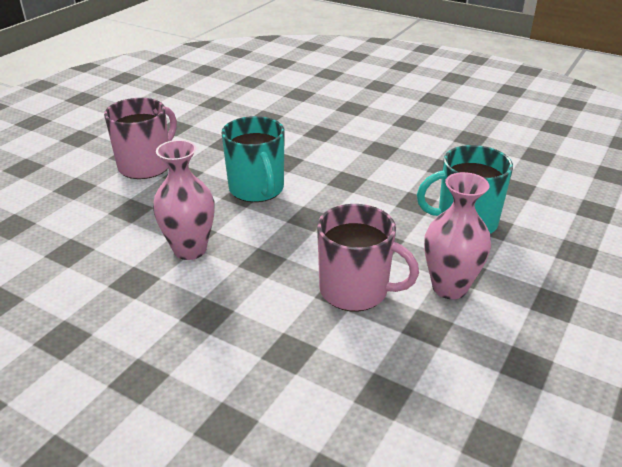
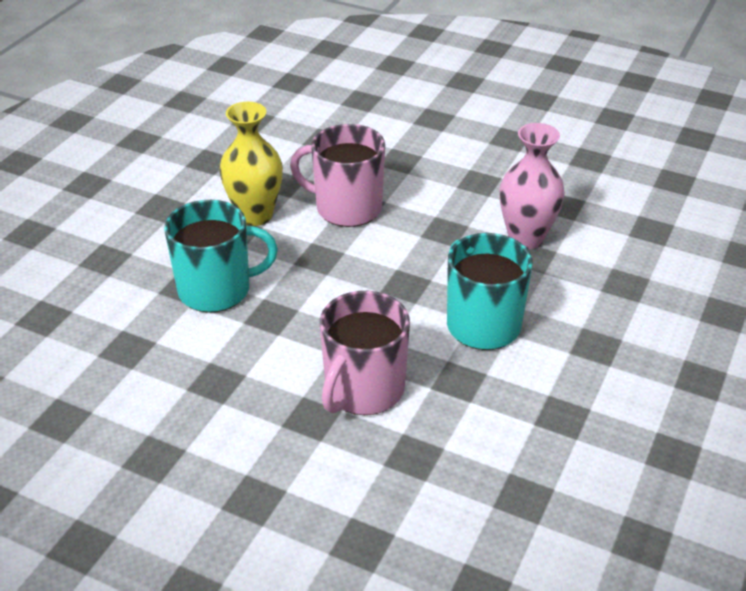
camera: 175 degrees right, 5 degrees up
pink mug [104,98,177,179] -> pink mug moved to [320,291,410,415]
pink vase [424,172,491,299] -> yellow vase [220,102,283,226]

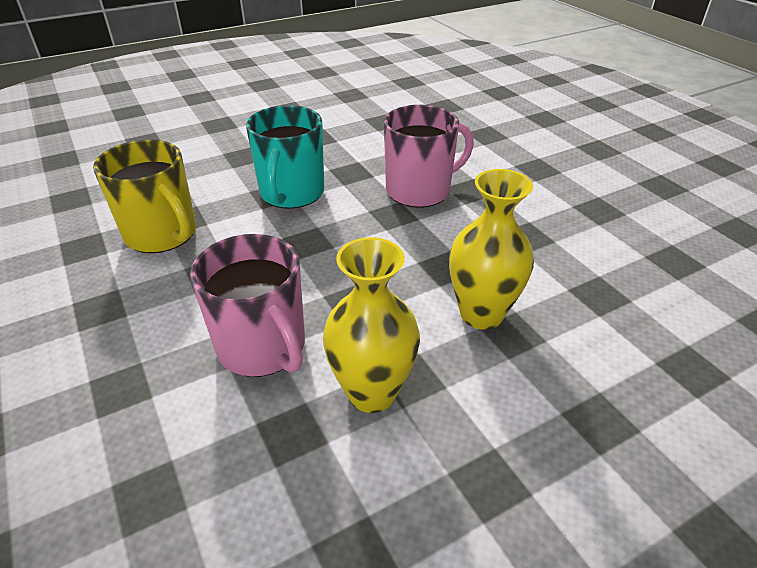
camera: 145 degrees left, 0 degrees up
turquoise mug [164,200,278,313] -> yellow vase [449,169,534,330]
pink vase [500,123,565,250] -> yellow mug [93,140,196,253]

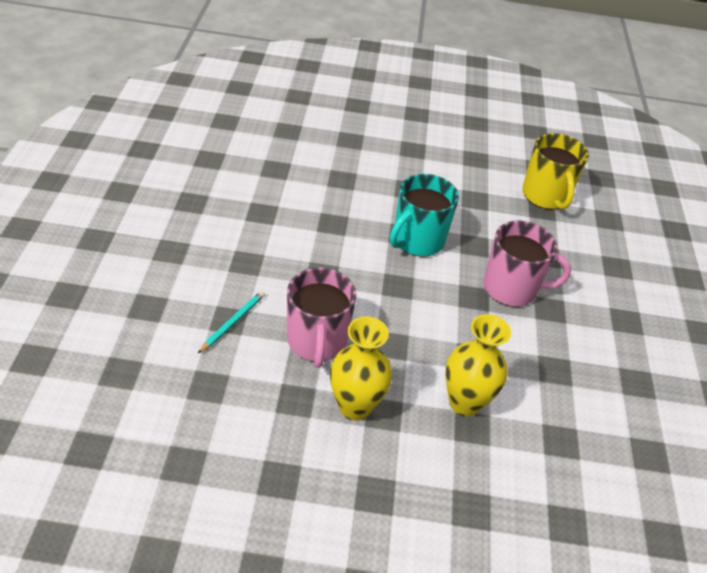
camera: 30 degrees right, 5 degrees up
yellow mug [93,140,196,253] -> yellow mug moved to [522,133,589,209]
none -> turquoise pencil [198,291,265,353]

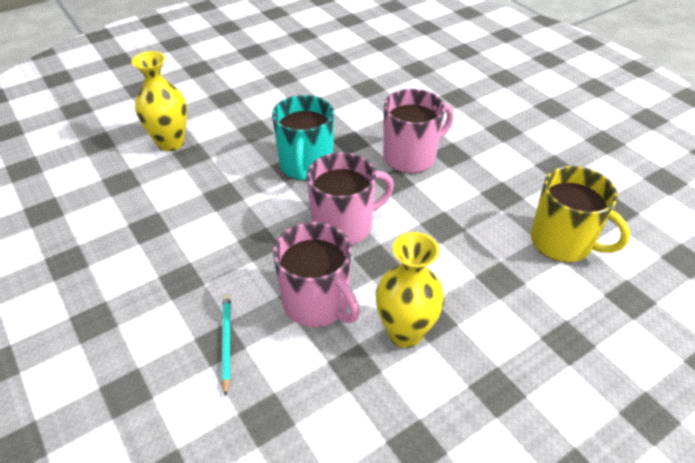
camera: 35 degrees left, 0 degrees up
yellow vase [445,314,511,416] -> yellow vase moved to [131,51,187,151]
yellow mug [522,133,589,209] -> yellow mug moved to [530,166,630,262]
none -> pink mug [307,152,394,246]

